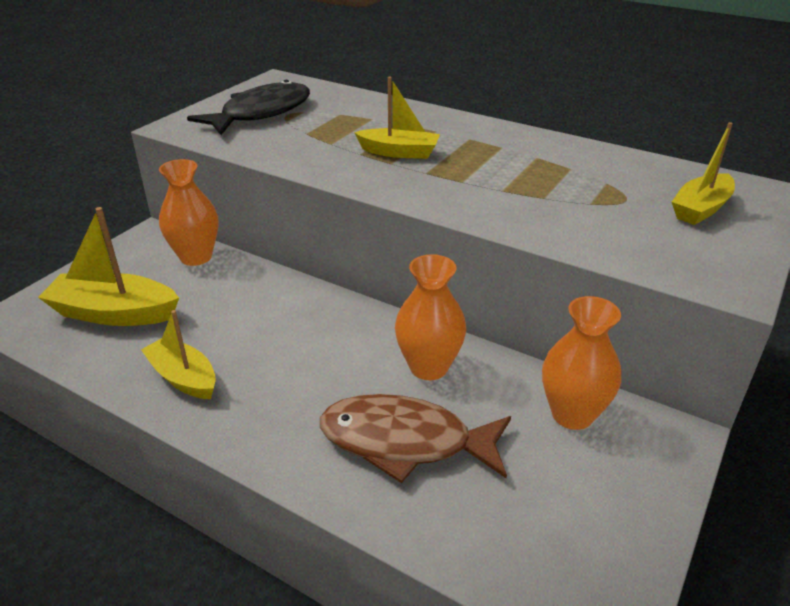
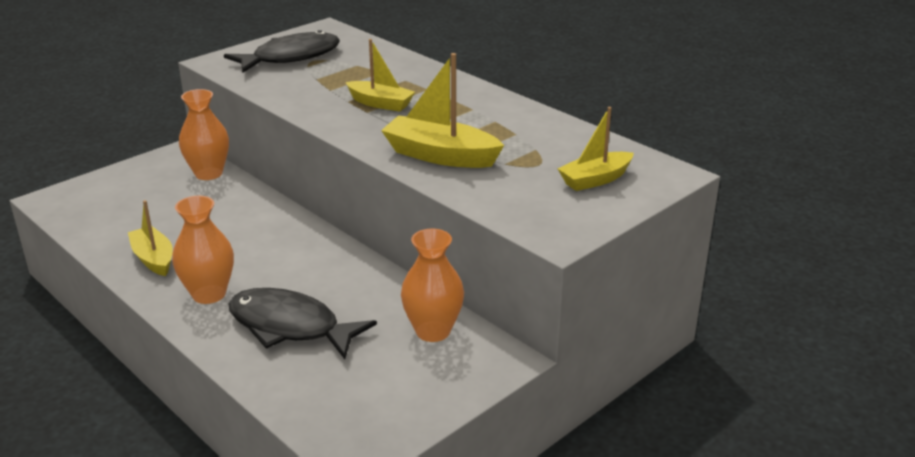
camera: 15 degrees right, 5 degrees down
yellow boat [38,207,179,326] -> yellow boat moved to [381,53,504,168]
brown fish [320,394,511,483] -> black fish [228,288,377,359]
orange vase [395,254,466,380] -> orange vase moved to [172,196,234,304]

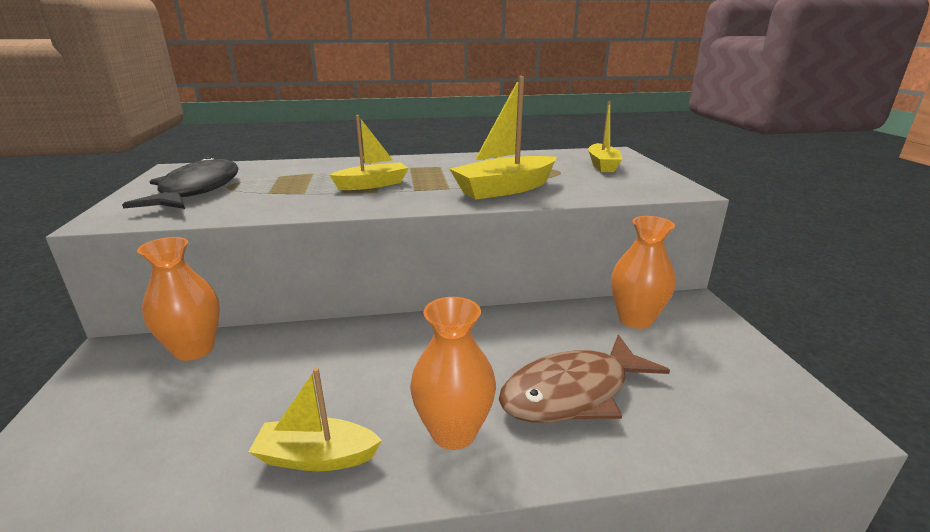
camera: 55 degrees left, 5 degrees down
black fish [228,288,377,359] -> brown fish [499,335,670,423]

